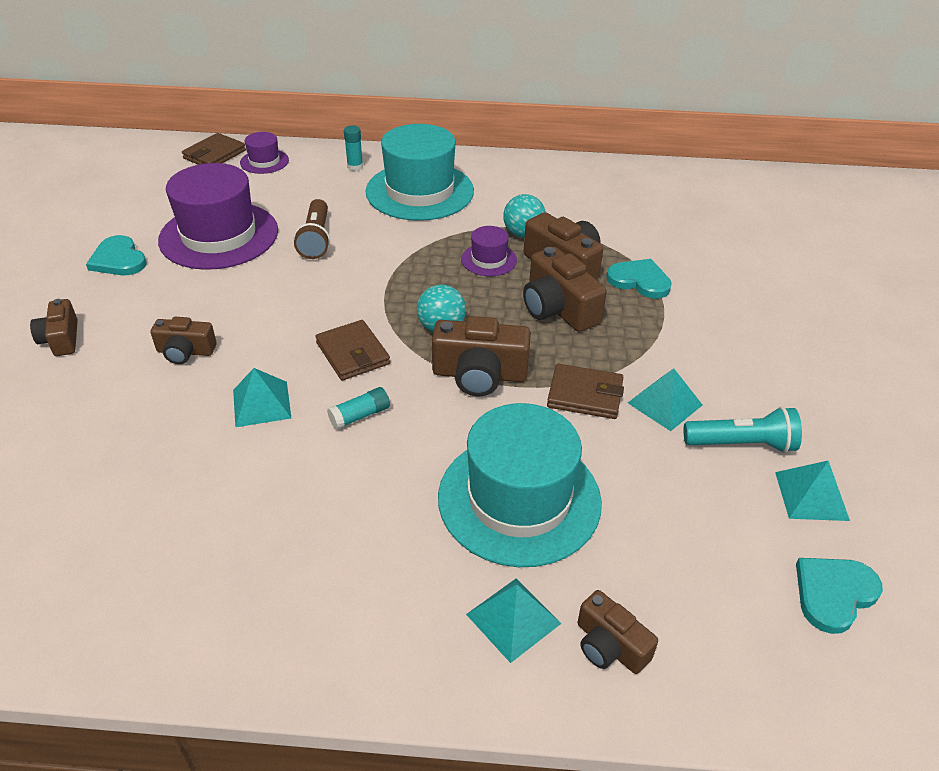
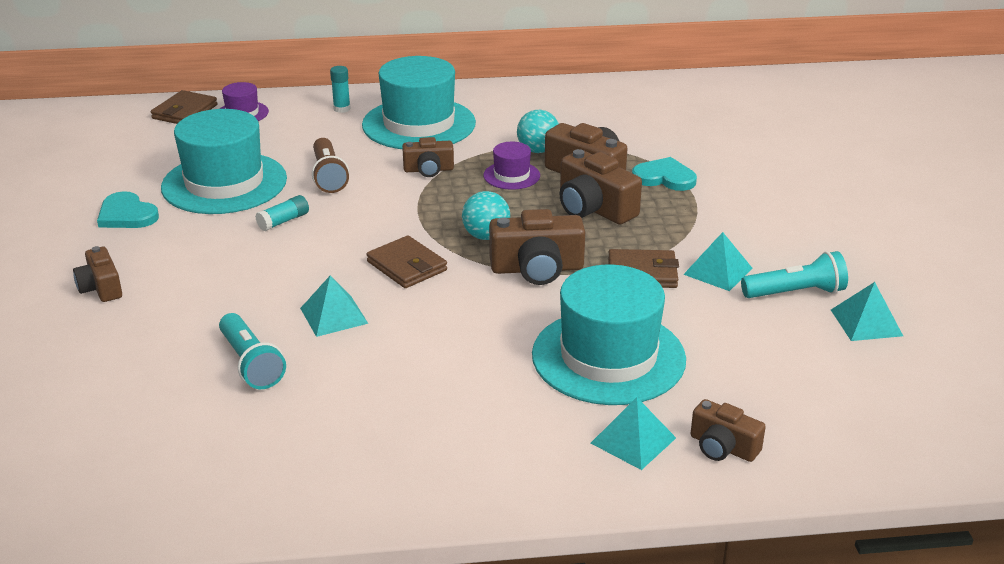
camera: 10 degrees left, 10 degrees down
brown camera [151,317,217,364] -> brown camera moved to [402,137,454,177]
purple hat [158,163,278,270] -> turquoise hat [161,109,287,214]
turquoise glue stick [327,387,390,430] -> turquoise glue stick moved to [255,195,309,231]
turquoise heart [796,558,883,634] -> none
none -> turquoise flashlight [219,313,286,389]

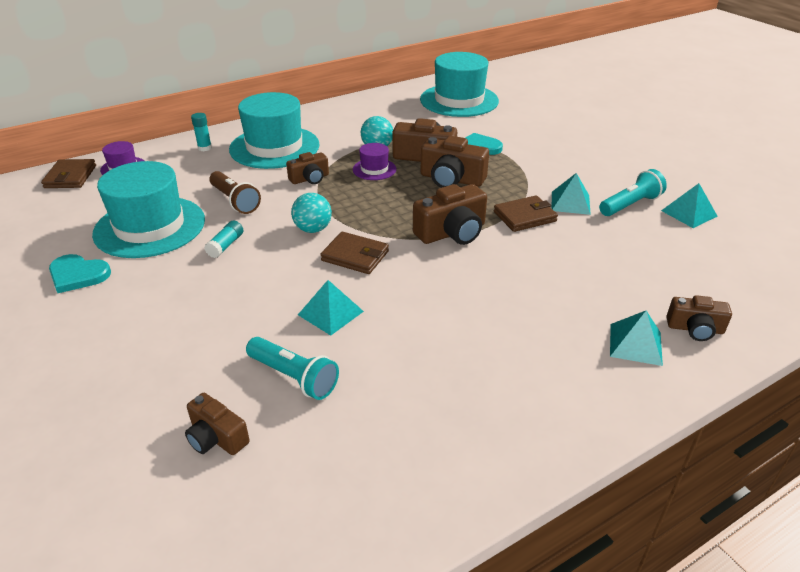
camera: 25 degrees left, 5 degrees up
brown camera [73,246,122,302] -> brown camera moved to [185,393,249,455]
turquoise ball [462,191,510,240] -> turquoise ball moved to [291,193,332,233]
turquoise hat [532,264,686,405] -> turquoise hat moved to [420,52,499,117]

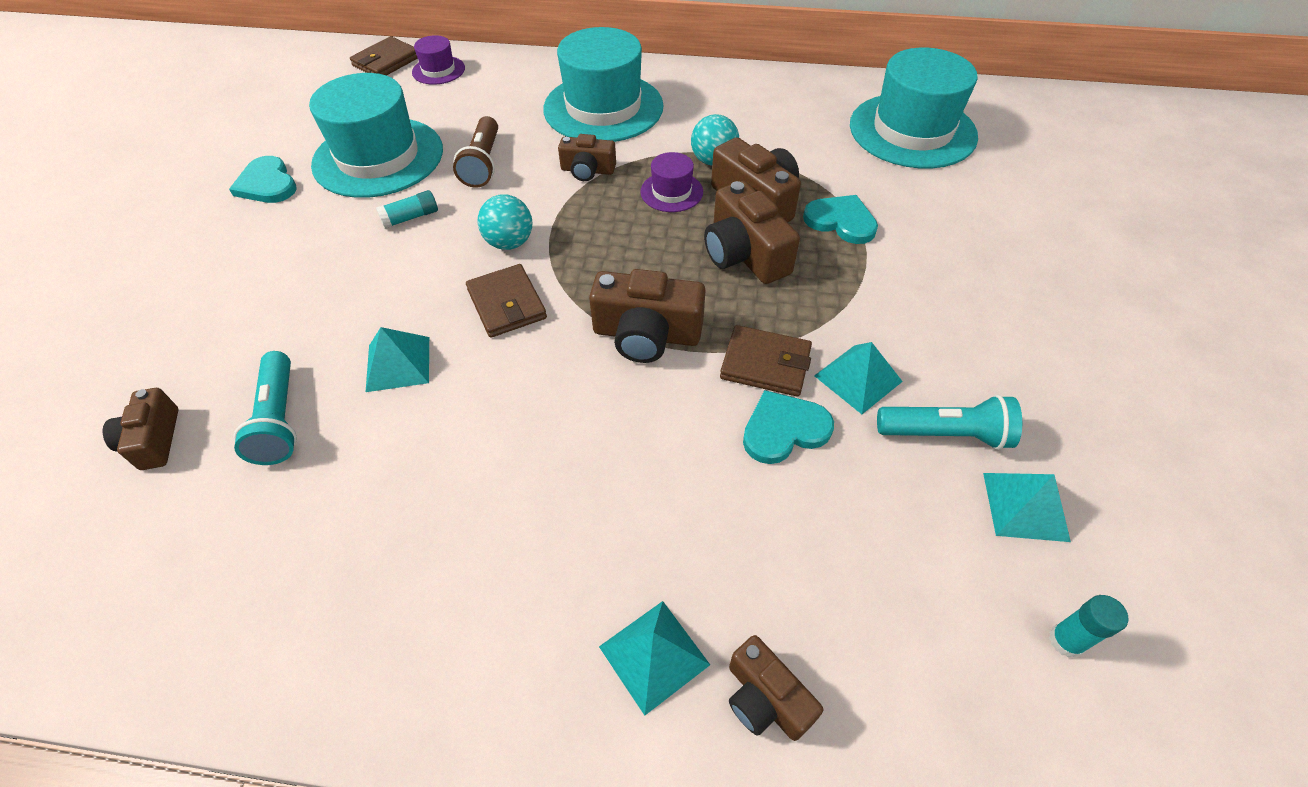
camera: 40 degrees right, 15 degrees up
turquoise glue stick [191,113,212,151] -> turquoise glue stick moved to [1049,595,1128,658]
none -> turquoise heart [743,390,834,464]

